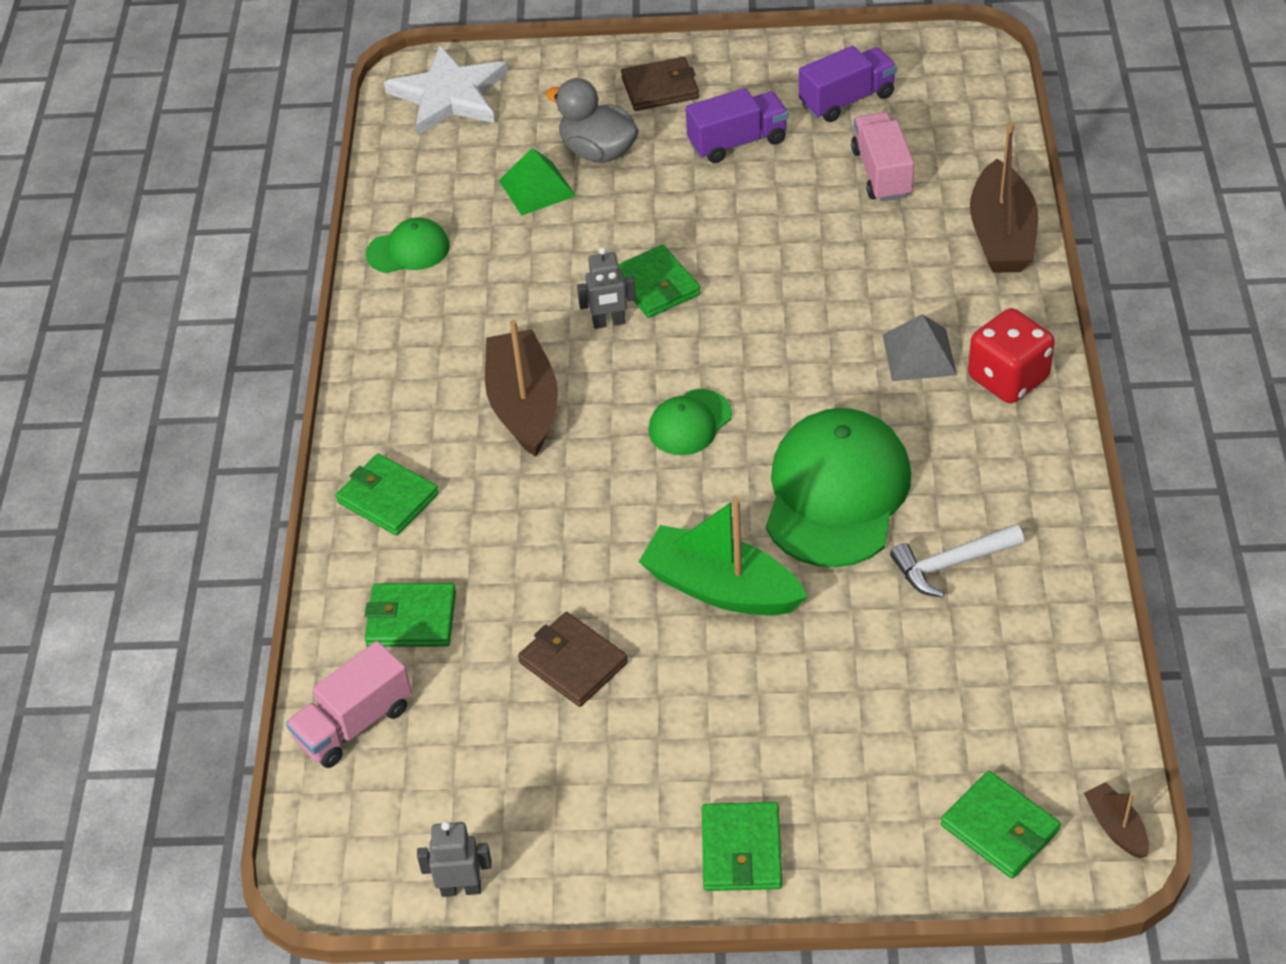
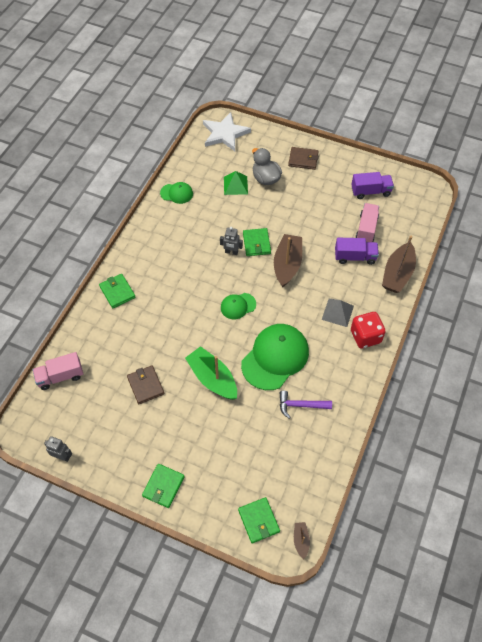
camera: 20 degrees right, 10 degrees up
green wallet [365,583,456,647] -> none
brown boat [485,319,558,457] -> brown boat moved to [274,234,302,287]
purple truck [686,88,788,163] -> purple truck moved to [335,238,379,265]
white hammer [890,524,1024,598] -> purple hammer [280,391,332,418]

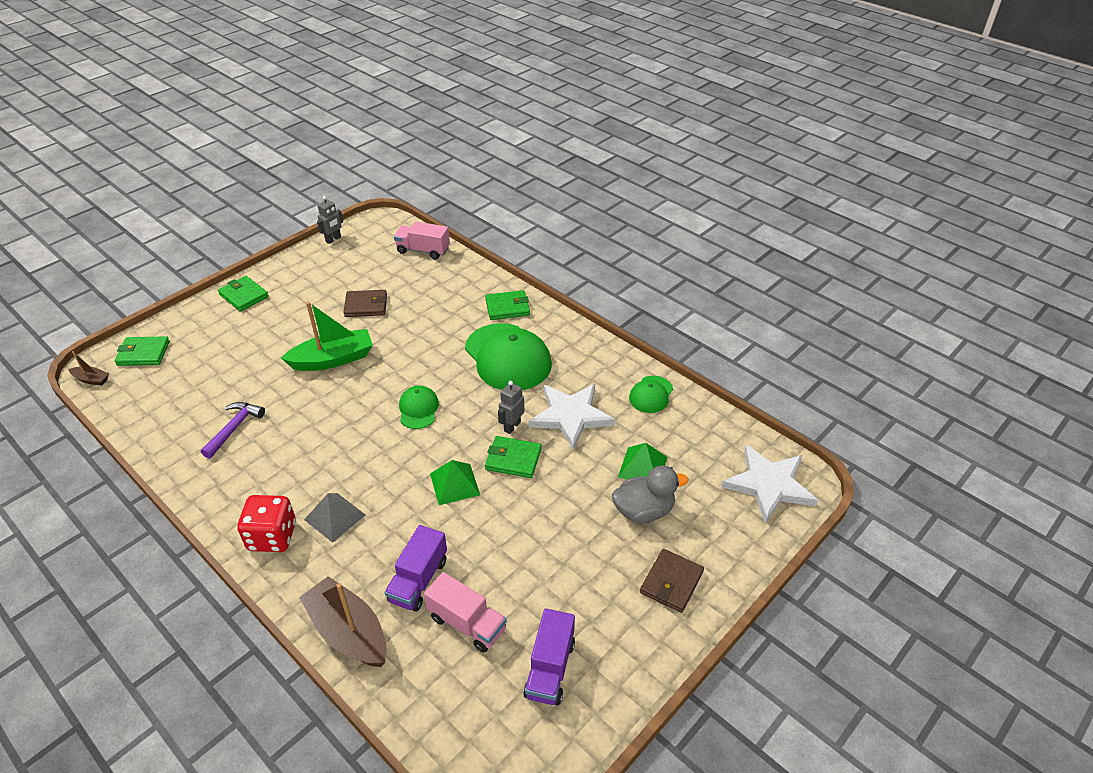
camera: 110 degrees right, 15 degrees down
pink truck [33,352,83,390] -> pink truck turned 75 degrees counterclockwise [394,221,450,259]
green cap [241,324,309,390] -> green cap moved to [465,323,552,390]
brown boat [274,234,302,287] -> green pyramid [430,460,480,505]
none -> white star [528,384,615,450]

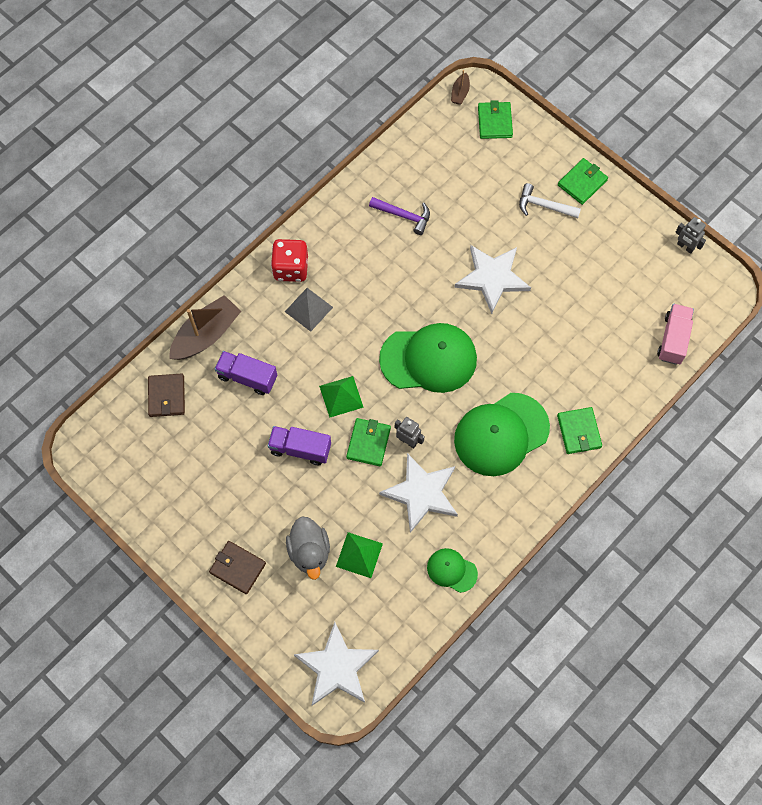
camera: 90 degrees right, 25 degrees up
green boat [281,302,373,371] -> white star [454,245,531,314]
brown wallet [343,290,387,317] -> brown wallet moved to [148,374,185,417]
green cap [399,385,439,429] -> green cap [379,323,477,393], size x1.99
pink truck [424,572,507,653] -> none
purple truck [523,608,575,706] -> purple truck moved to [268,426,331,465]
none -> white hammer [519,183,581,218]

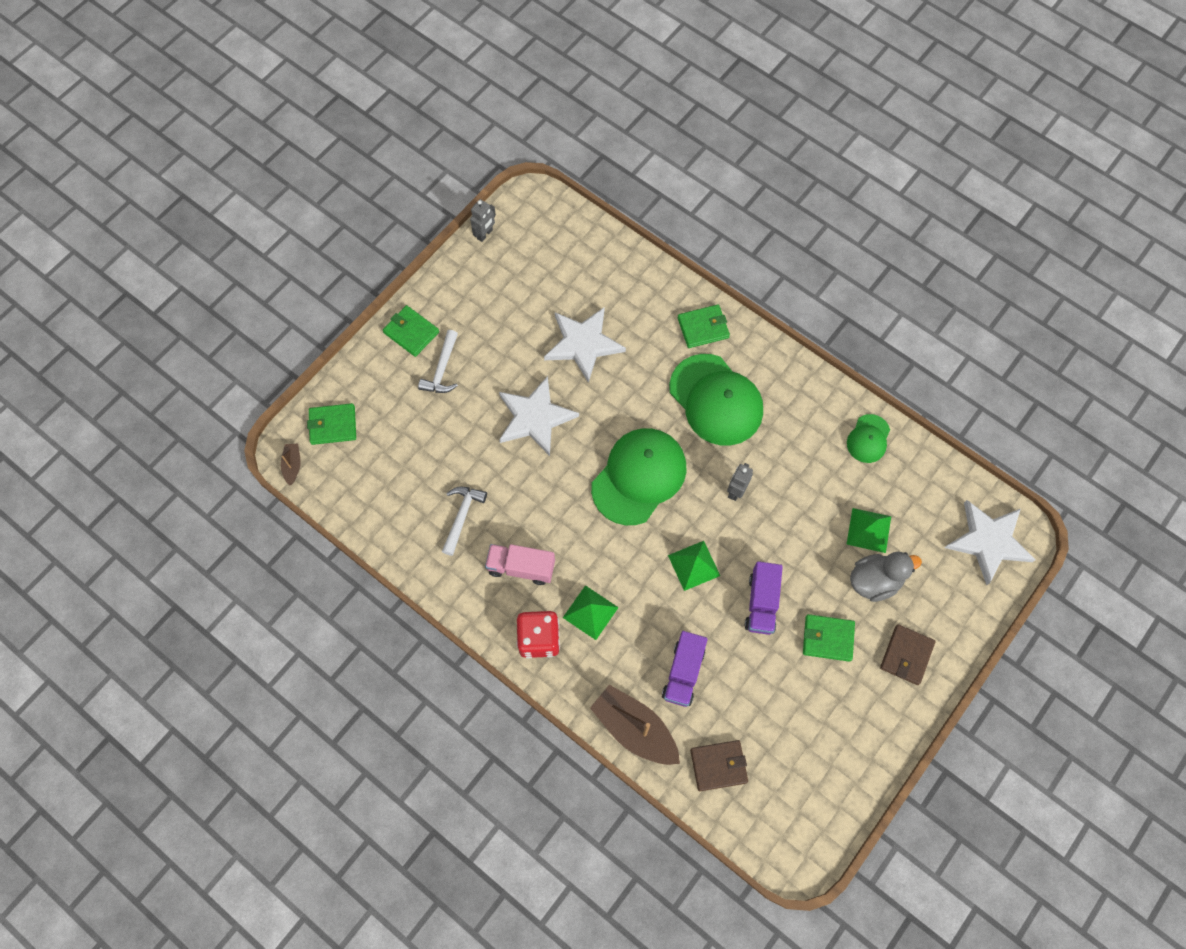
camera: 95 degrees left, 0 degrees up
grey pyramid [285,288,333,332] -> green pyramid [563,585,619,640]
green wallet [346,418,391,466] -> green wallet moved to [803,614,855,662]
purple hammer [369,197,430,235] -> white hammer [442,487,487,556]
green cap [379,323,477,393] -> green cap turned 45 degrees clockwise [591,428,687,525]
white star [379,453,458,533] -> white star moved to [544,308,626,383]
brown boat [451,70,470,105] -> brown boat turned 105 degrees counterclockwise [281,444,301,485]
pink truck [657,304,694,365] -> pink truck moved to [485,544,555,585]

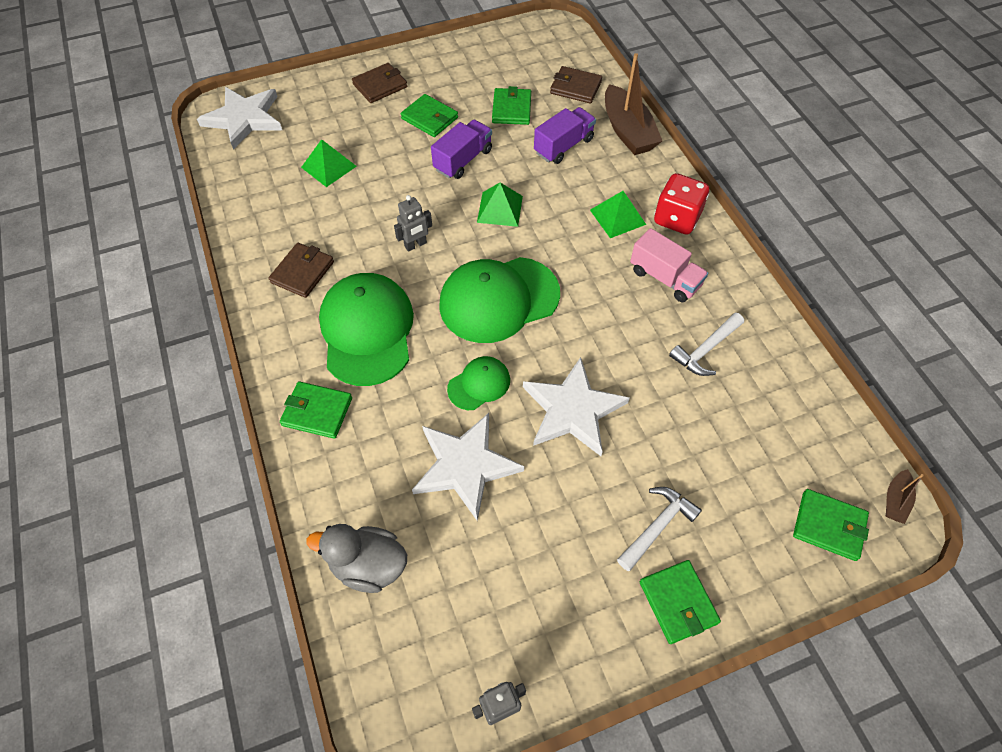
camera: 150 degrees left, 10 degrees down
green cap [847,414,890,463] -> green cap moved to [447,356,510,410]
grey duck [850,552,922,602] -> grey duck moved to [306,524,407,593]
none -> brown wallet [269,243,334,298]
none -> green wallet [492,86,531,125]

